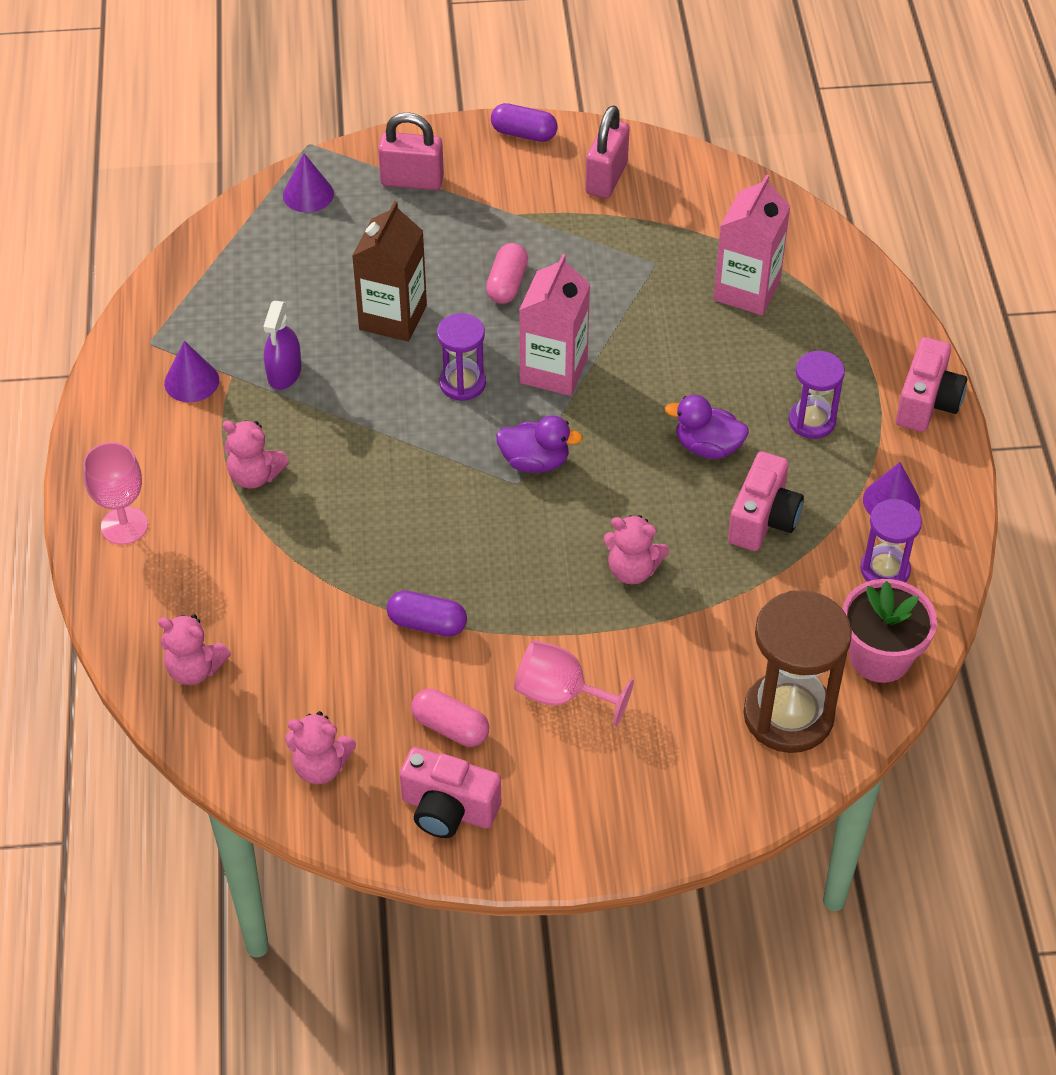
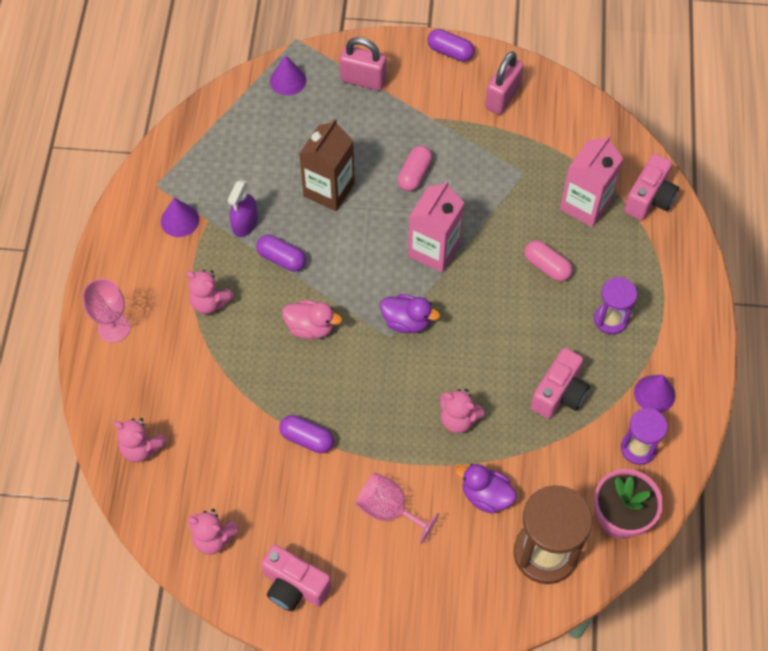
camera: 10 degrees right, 10 degrees up
pink capsule [411,689,489,747] -> pink capsule moved to [524,240,573,282]
purple hourglass [437,313,486,401] -> none
purple duck [665,395,749,459] -> purple duck moved to [455,464,517,514]
pink camera [896,337,967,432] -> pink camera moved to [624,154,679,220]
none -> purple capsule [256,234,306,272]
none -> pink duck [282,300,342,339]

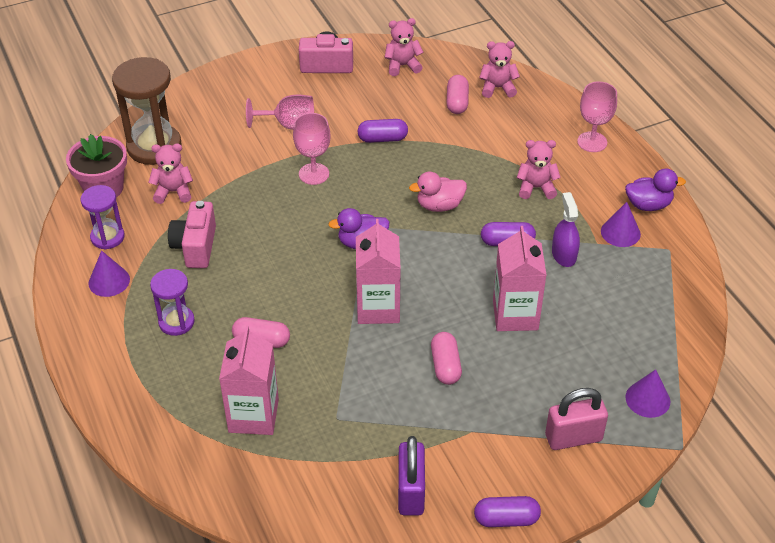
camera: 150 degrees right, 15 degrees down
brown carton [299,118,355,211] -> pink carton [493,226,547,331]
pink teddy bear [440,389,485,433] -> pink teddy bear moved to [148,144,193,204]
purple duck [455,464,517,514] -> purple duck moved to [625,168,686,211]
pink padlock [485,51,524,115] -> purple padlock [398,436,425,516]
pink camera [624,154,679,220] -> none
none -> pink goblet [293,113,330,185]
none -> pink capsule [446,75,469,114]

